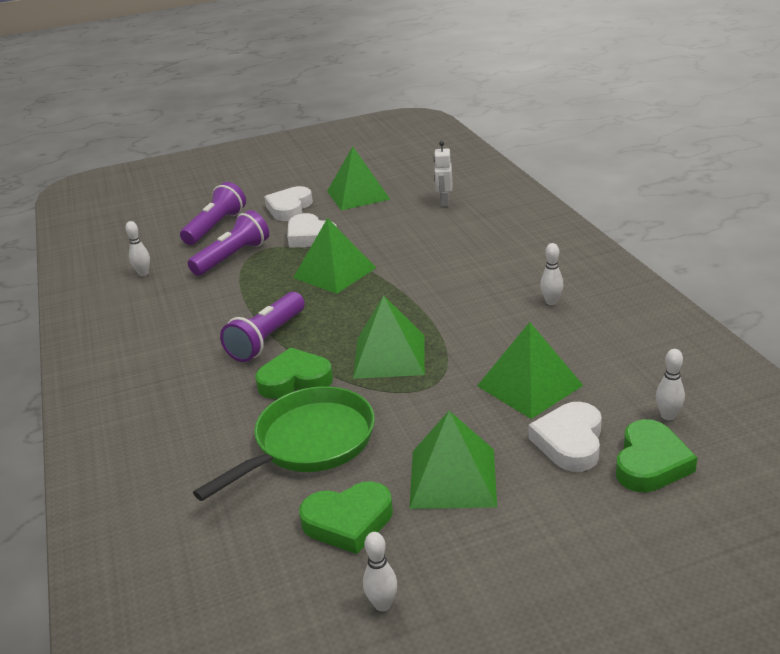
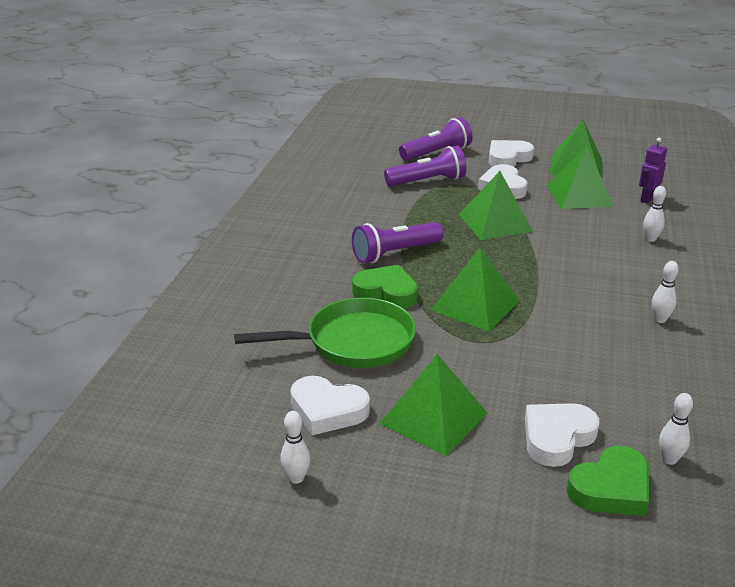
camera: 30 degrees right, 0 degrees up
white bowling pin [125,221,150,276] -> white bowling pin moved to [643,186,666,242]
green heart [299,481,393,554] -> white heart [290,376,370,435]
white robot [434,141,452,207] -> purple robot [639,138,667,204]
green pyramid [477,322,583,419] -> green pyramid moved to [546,146,614,209]

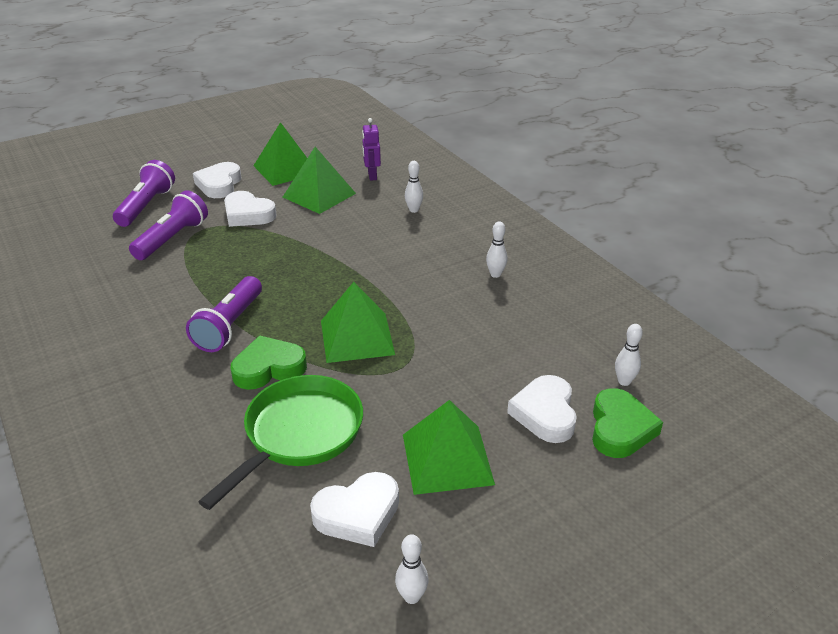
camera: 45 degrees left, 5 degrees up
green pyramid [459,171,533,240] -> none

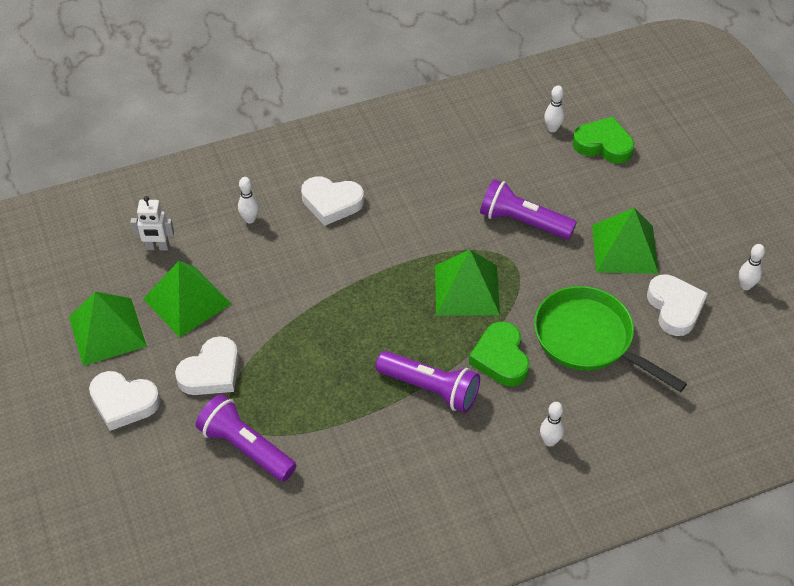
camera: 80 degrees left, 15 degrees up
purple flashlight [113,160,175,227] -> purple flashlight moved to [480,179,577,239]
purple robot [362,118,381,181] -> white robot [130,196,174,251]
white bowling pin [486,221,507,278] -> white bowling pin moved to [540,402,564,447]
white heart [507,375,577,443] -> white heart moved to [301,176,364,225]

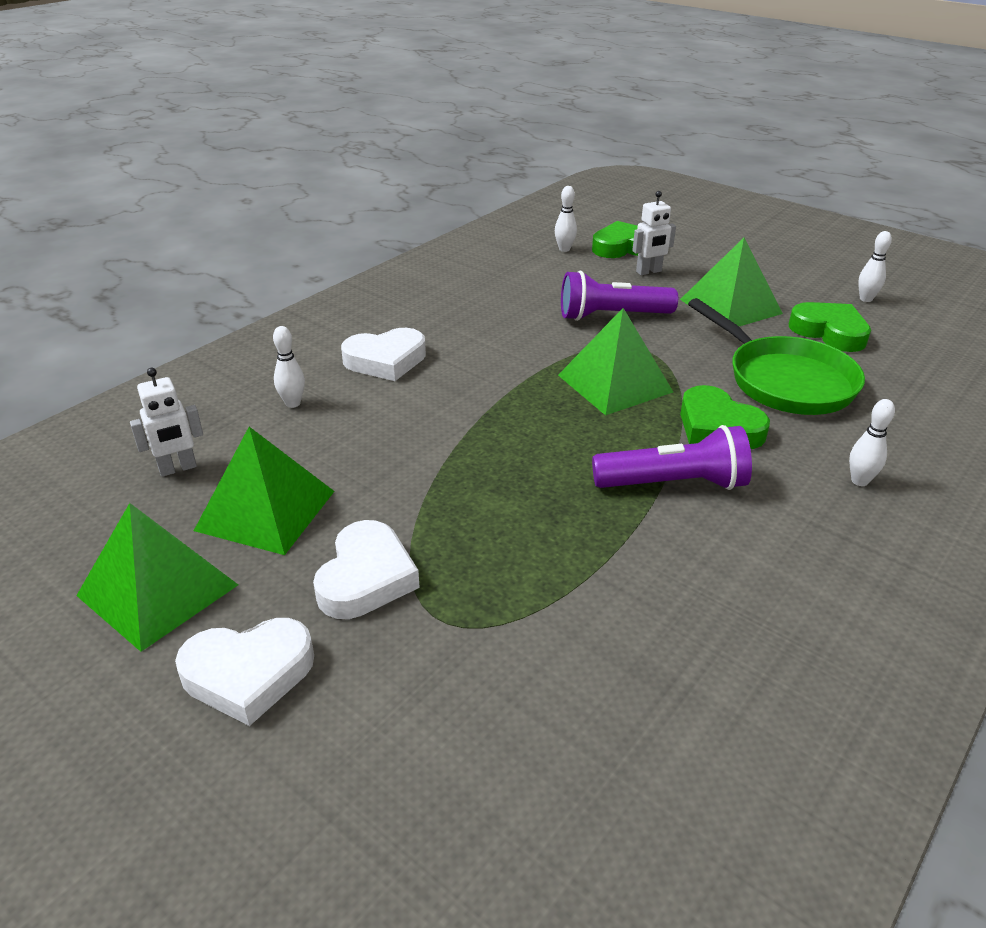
camera: 30 degrees left, 15 degrees down
purple flashlight [196,394,297,482] -> none
green pan [534,286,687,392] -> green pan turned 135 degrees counterclockwise [688,298,865,415]
white heart [647,274,708,336] -> green heart [789,302,871,352]
none -> white robot [632,191,676,275]

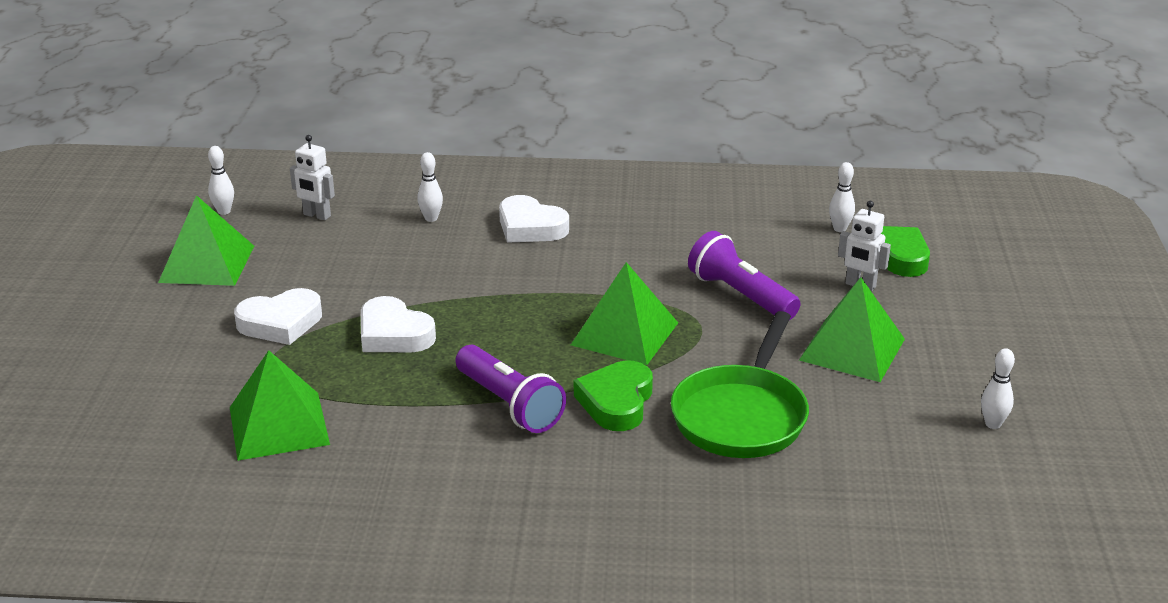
camera: 55 degrees right, 5 degrees down
white heart [175,618,314,726] -> white heart moved to [361,296,436,352]
green pyramid [194,427,334,555] -> green pyramid moved to [230,350,330,461]
green heart [789,302,871,352] -> none
white bowling pin [849,399,895,486] -> white bowling pin moved to [208,146,234,215]

